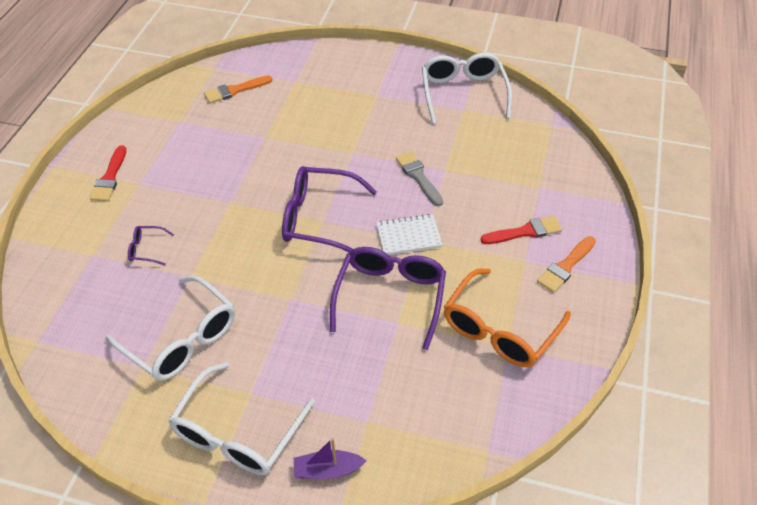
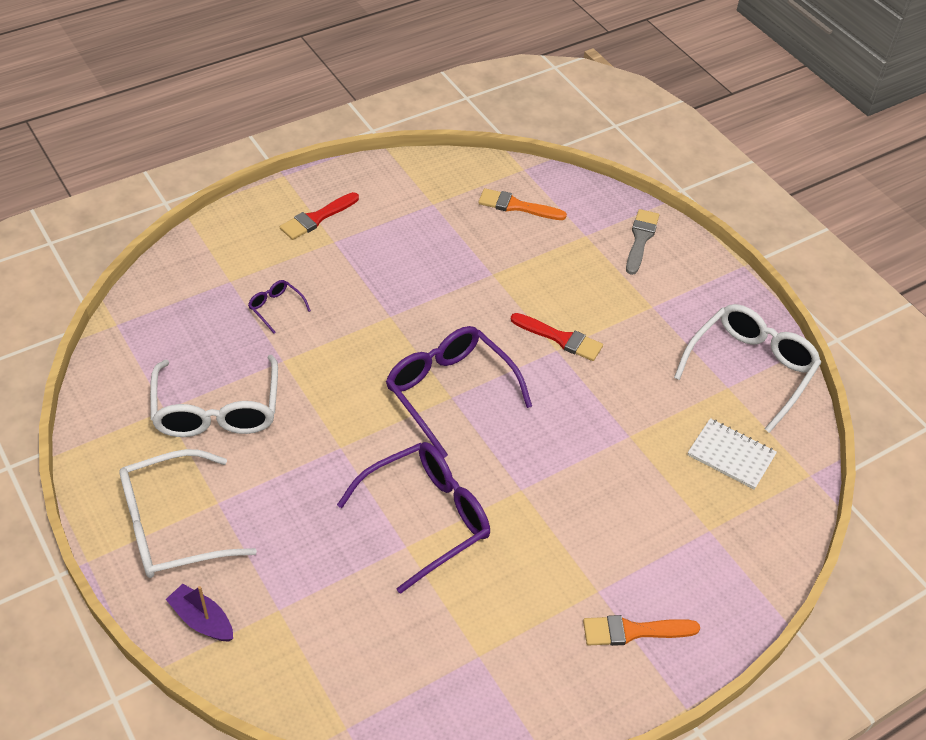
camera: 40 degrees right, 0 degrees up
white notebook [376,214,442,255] -> white notebook moved to [688,418,777,490]
grey brush [396,151,443,206] -> grey brush moved to [626,209,659,275]
orange glasses [444,268,571,367] -> none
red brush [480,216,562,244] -> red brush moved to [511,313,603,361]

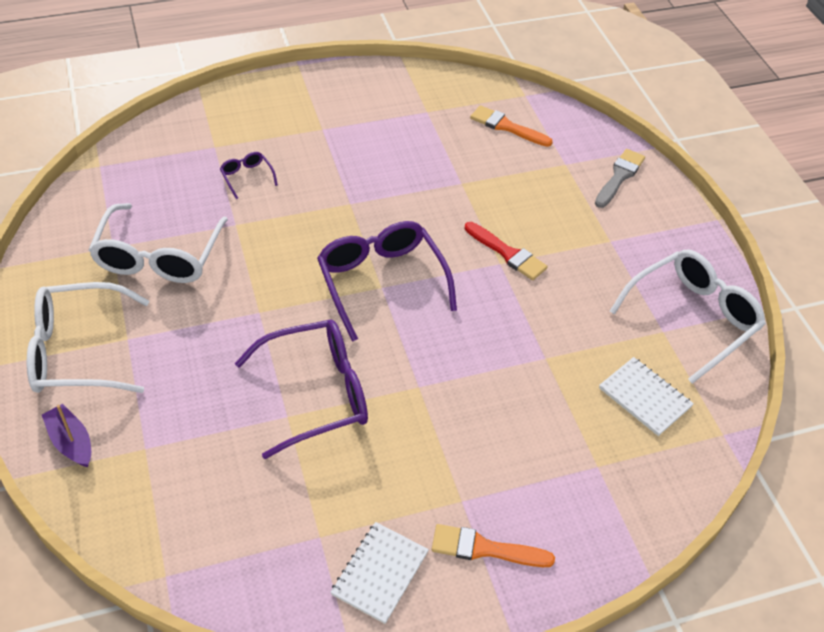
camera: 15 degrees right, 0 degrees up
red brush [280,192,359,240] -> none
none -> white notebook [330,522,429,624]

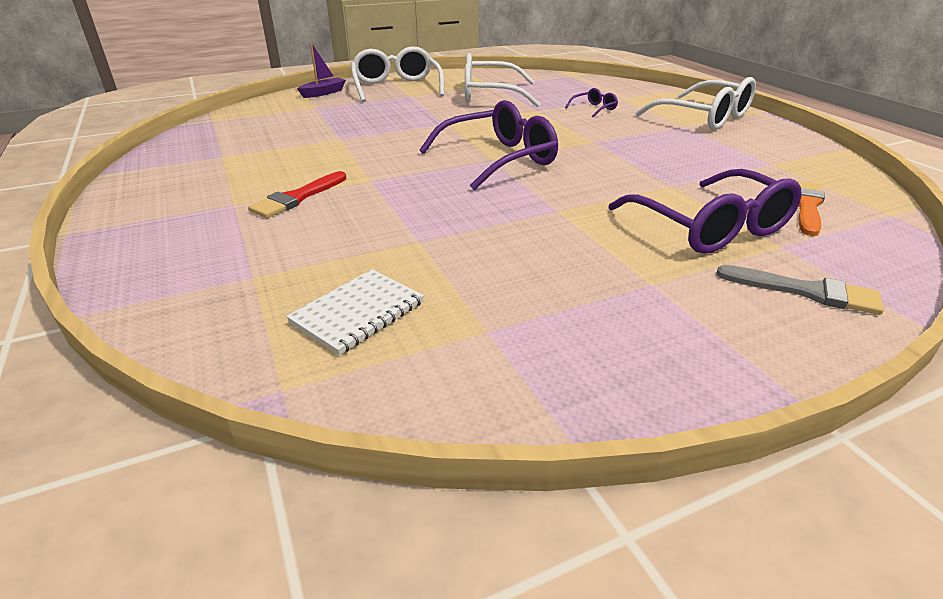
camera: 85 degrees right, 15 degrees down
purple glasses [235,320,368,459] -> purple glasses moved to [608,169,802,254]
white notebook [330,522,429,624] -> none
orange brush [432,524,555,567] -> none
red brush [465,222,547,280] -> red brush moved to [248,171,347,218]
white glasses [610,250,766,384] -> white glasses moved to [635,77,756,130]

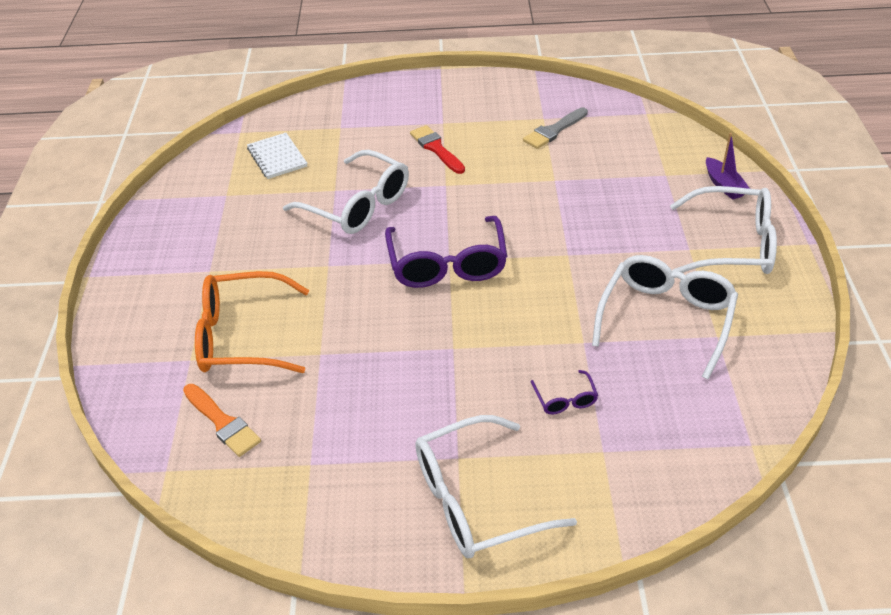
camera: 115 degrees right, 10 degrees up
purple glasses [608,169,802,254] -> orange glasses [195,271,309,373]
grey brush [716,265,884,315] -> grey brush moved to [523,107,588,149]
none -> white glasses [283,150,409,234]

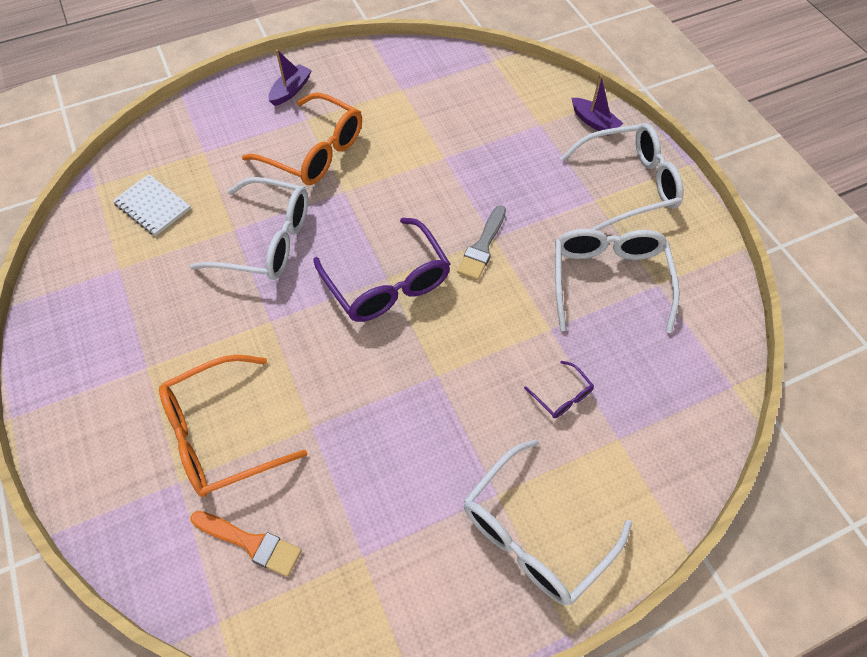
camera: 25 degrees left, 15 degrees up
red brush [410,125,465,174] -> orange glasses [242,93,362,185]
grey brush [523,107,588,149] -> grey brush moved to [457,205,506,280]
none -> purple boat [268,50,312,106]

